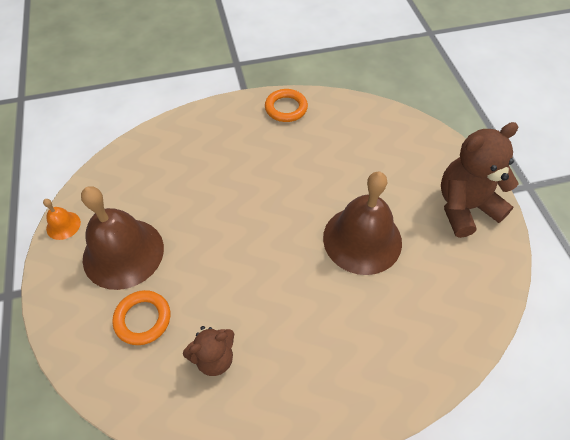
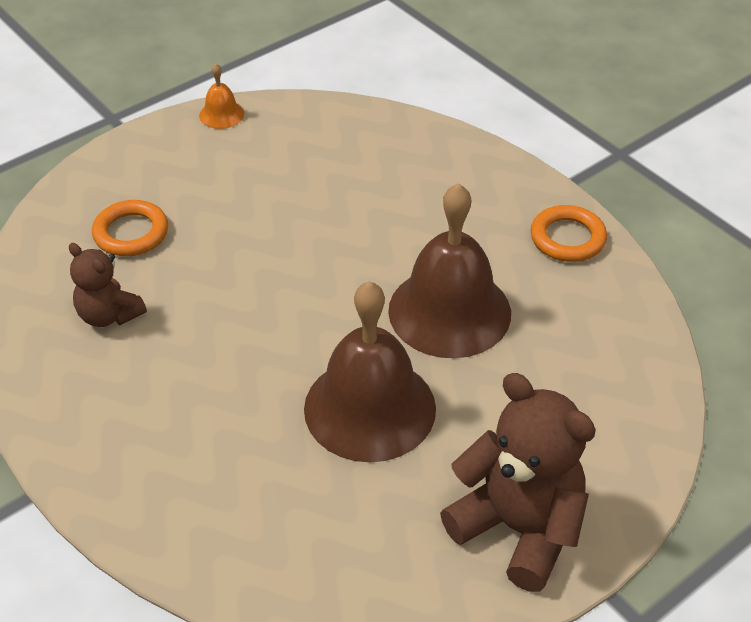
camera: 65 degrees right, 10 degrees down
brown bell [81,186,164,290] -> brown bell moved to [388,183,511,358]

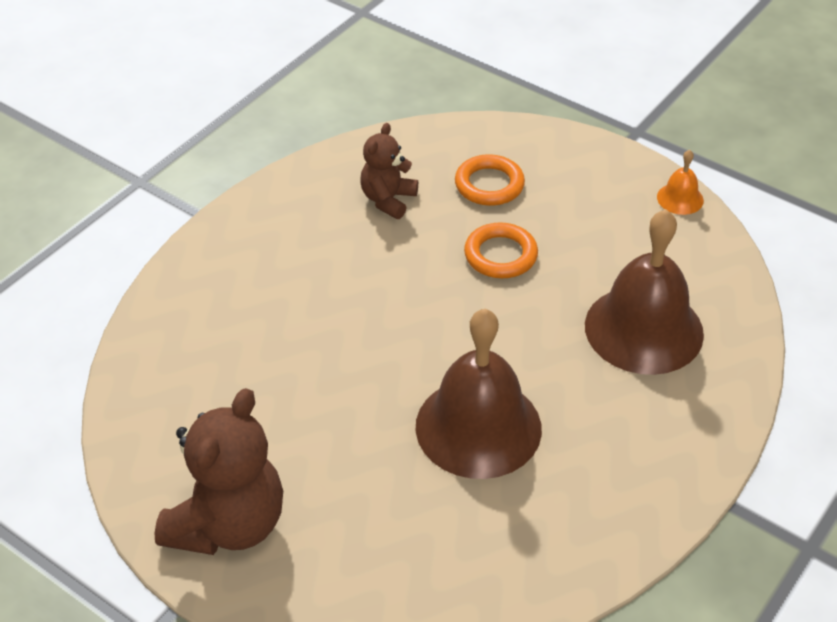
camera: 75 degrees right, 0 degrees up
brown bell [304,281,436,462] -> brown bell moved to [585,209,704,375]
orange ring [531,205,607,262] -> orange ring moved to [464,222,538,278]

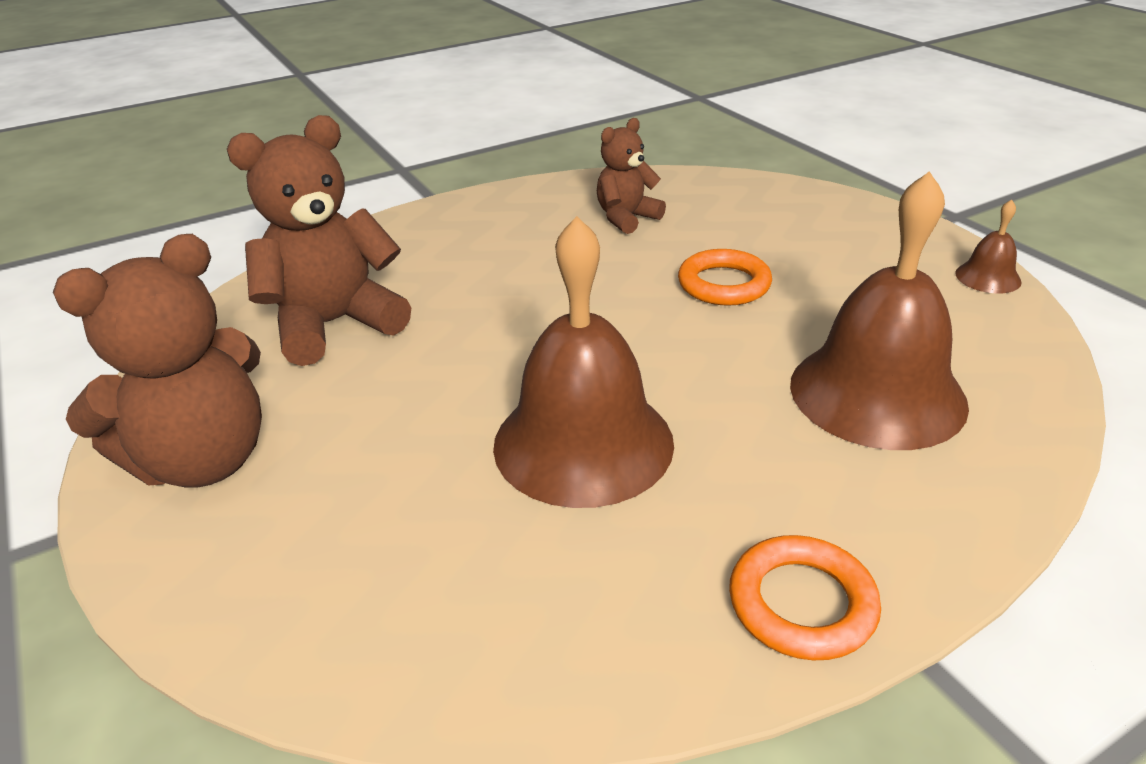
camera: 25 degrees right, 10 degrees down
orange ring [455,154,525,206] -> orange ring moved to [729,535,881,660]
orange bell [657,150,704,215] -> brown bell [955,199,1022,293]
none -> brown teddy bear [227,115,411,366]

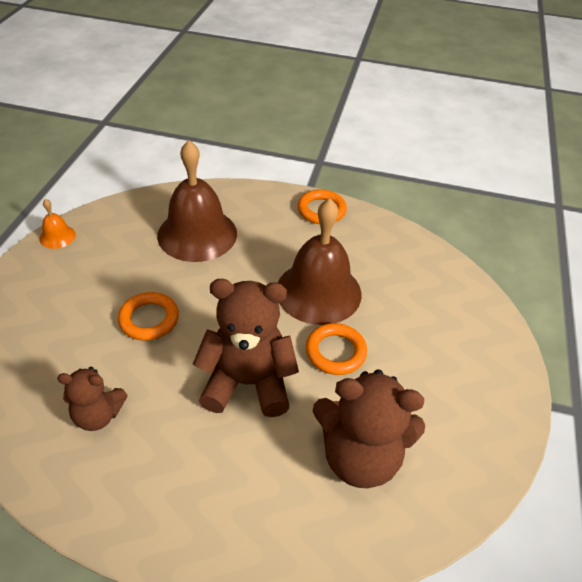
camera: 140 degrees left, 10 degrees up
brown teddy bear [53,234,262,488] -> brown teddy bear moved to [193,279,299,417]
brown bell [955,199,1022,293] -> orange bell [39,199,76,249]
none -> orange ring [306,323,367,375]

